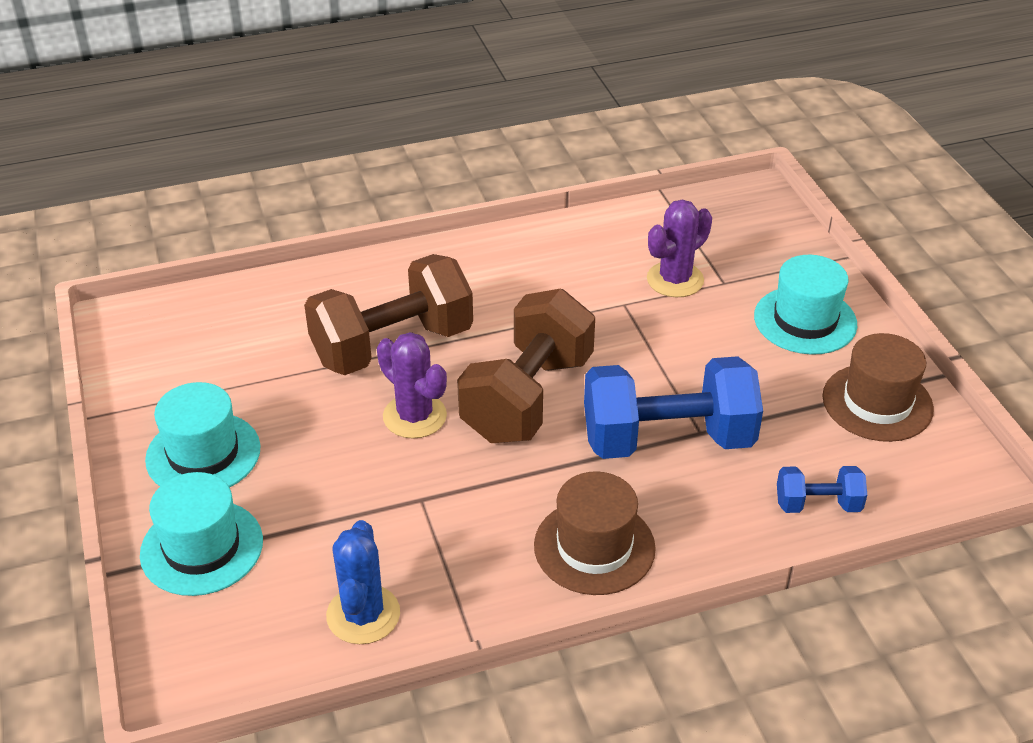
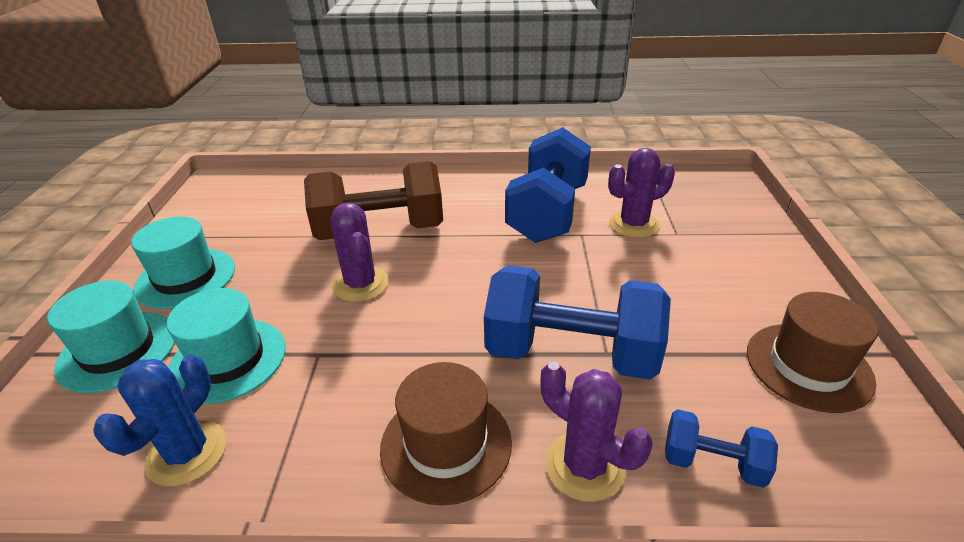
camera: 20 degrees right, 5 degrees down
brown dumbbell [457,289,595,443] -> none
turquoise hat [754,255,857,355] -> turquoise hat moved to [166,288,286,404]
none -> blue dumbbell [505,127,591,243]
none -> purple cactus [541,362,653,502]

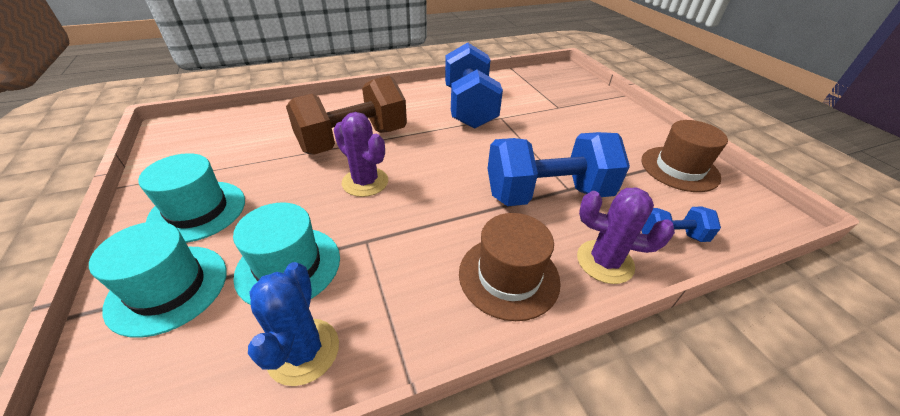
camera: 25 degrees left, 5 degrees up
purple cactus [608,148,675,238] -> none

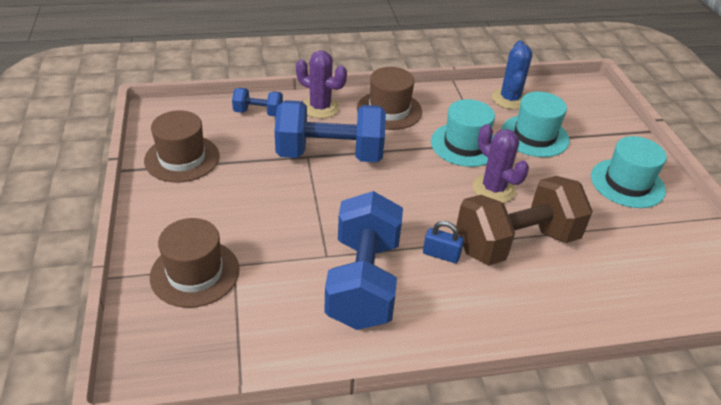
camera: 170 degrees left, 0 degrees up
turquoise hat [89,221,227,338] -> turquoise hat moved to [431,99,495,167]
none -> brown hat [150,218,239,308]
none -> blue padlock [423,221,464,263]

